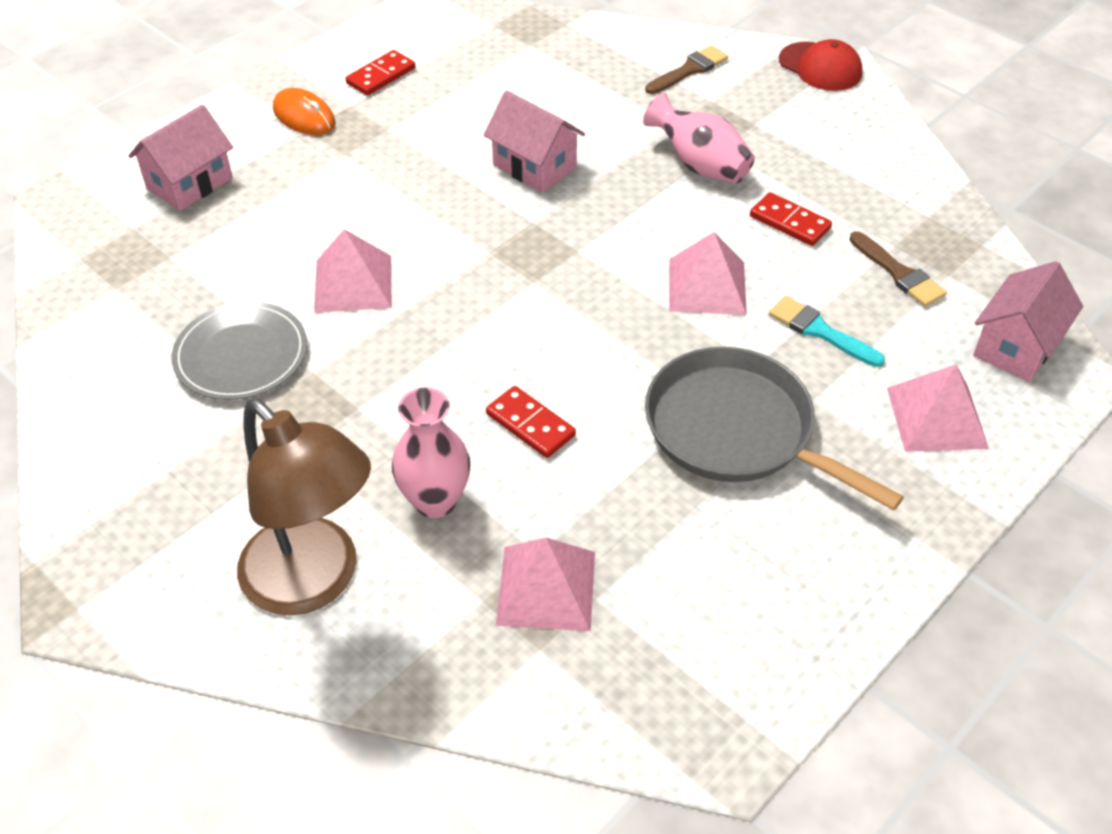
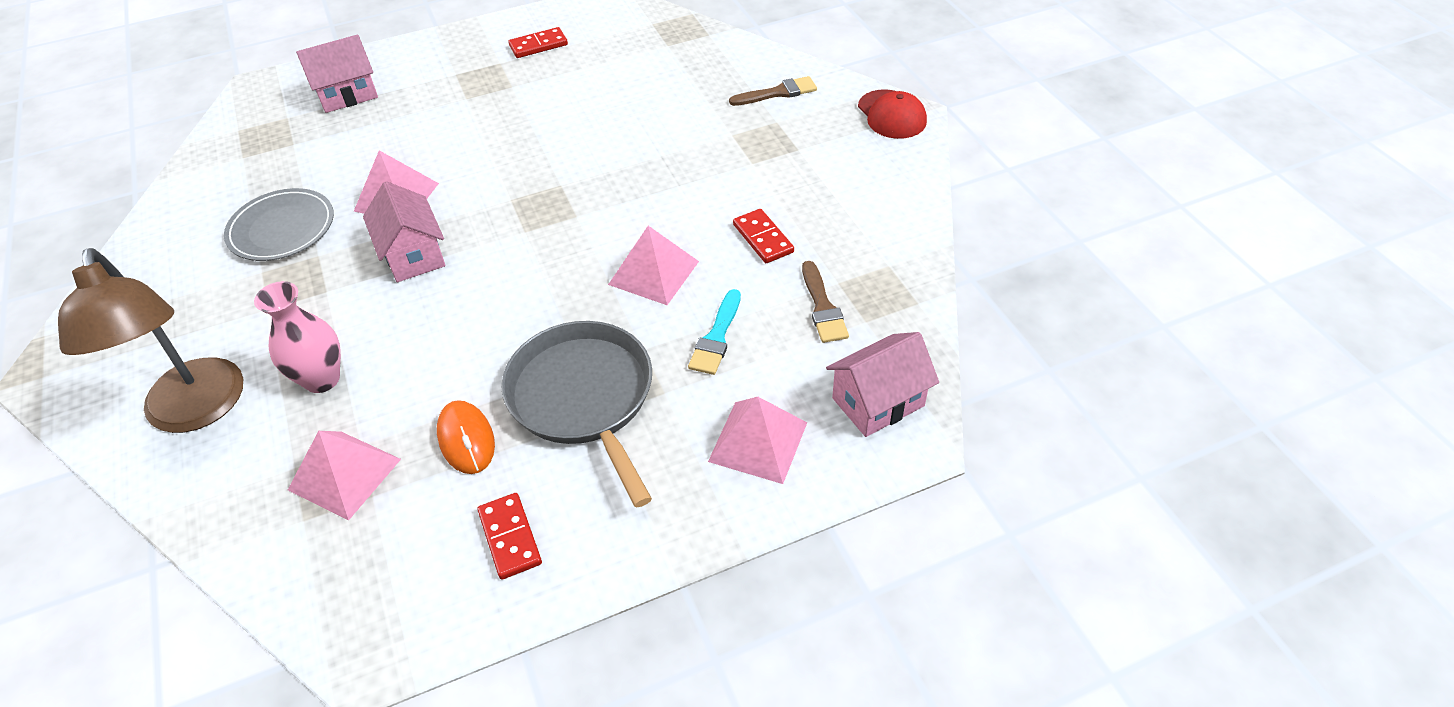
camera: 25 degrees right, 0 degrees up
orange mouse [273,88,336,135] -> orange mouse moved to [437,400,495,474]
pink house [484,90,585,193] -> pink house moved to [363,181,446,282]
red domino [486,386,576,458] -> red domino moved to [477,493,542,580]
pink vase [643,93,755,184] -> none
turquoise brush [769,296,885,367] -> turquoise brush turned 135 degrees counterclockwise [688,289,741,375]

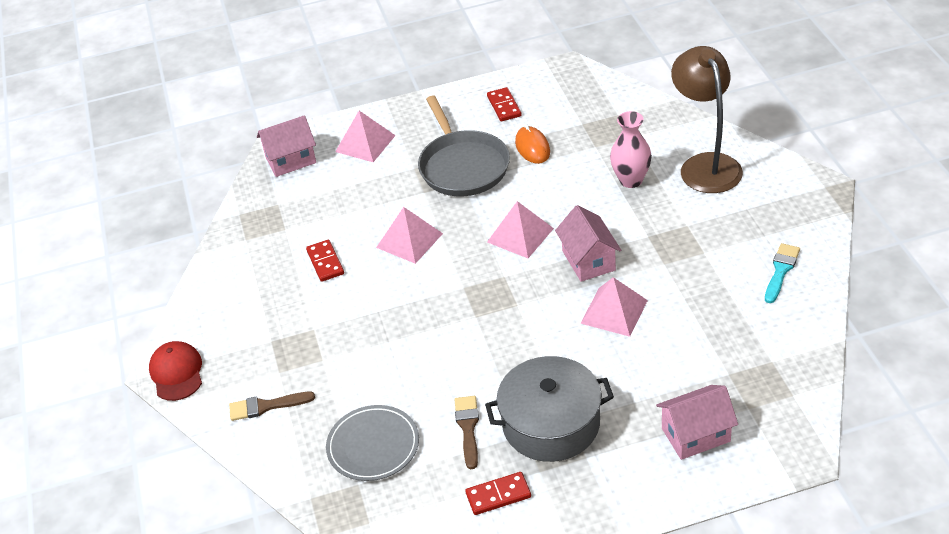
camera: 170 degrees left, 5 degrees down
grey plate [224,188,334,261] -> grey plate moved to [326,405,419,481]
pink pyramid [288,431,401,520] -> pink pyramid moved to [487,201,554,258]
turquoise brush [688,289,741,375] -> turquoise brush moved to [765,243,800,303]
brown brush [802,261,849,343] -> brown brush moved to [455,396,479,469]
none -> grey pot [485,356,614,462]

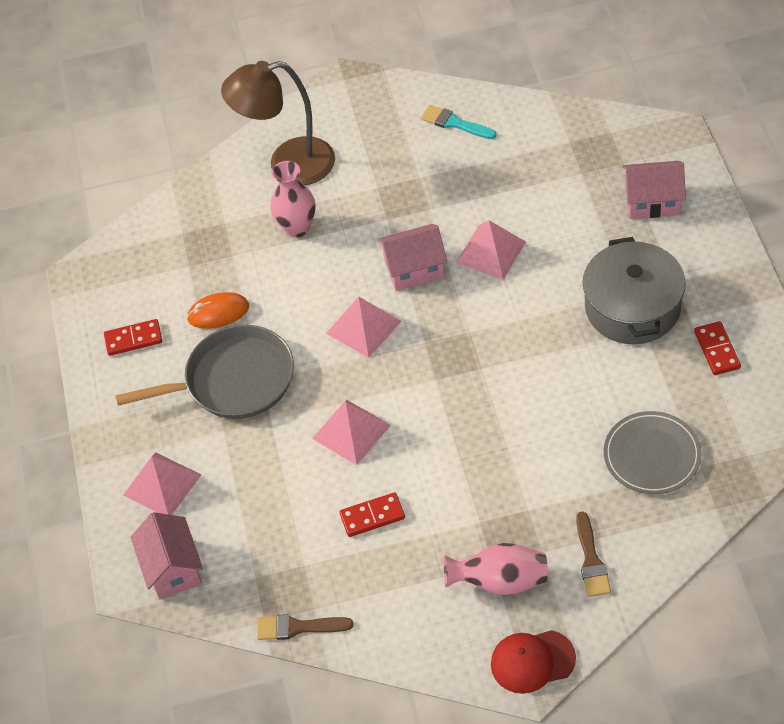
camera: 85 degrees left, 10 degrees up
brown brush [455,396,479,469] -> brown brush moved to [257,614,353,640]
pink house [656,385,738,460] -> pink house turned 75 degrees counterclockwise [622,161,686,219]
none -> pink vase [444,543,548,596]

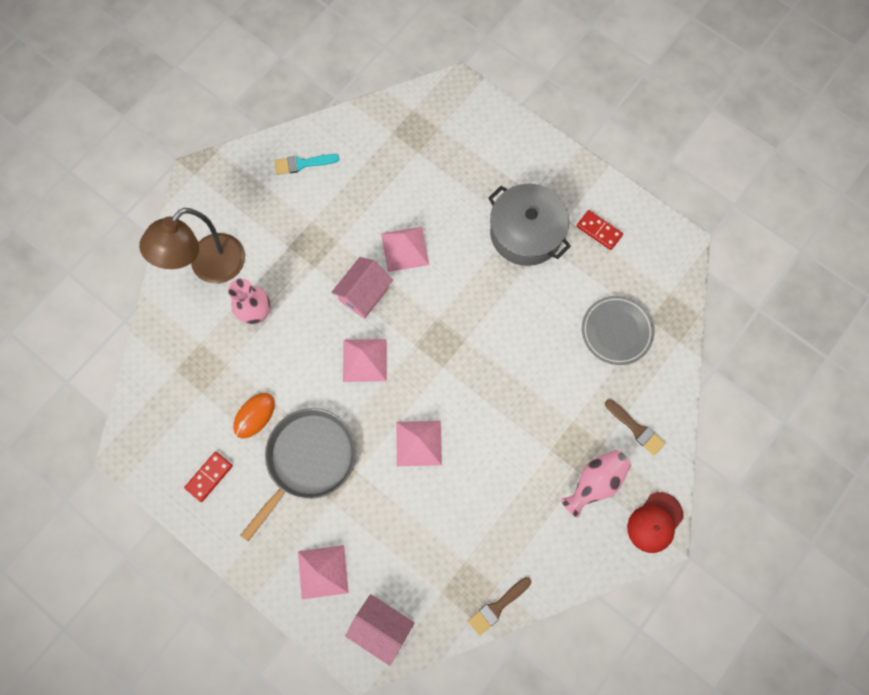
camera: 45 degrees left, 20 degrees up
red domino [340,492,405,537] -> none
pink house [622,161,686,219] -> none

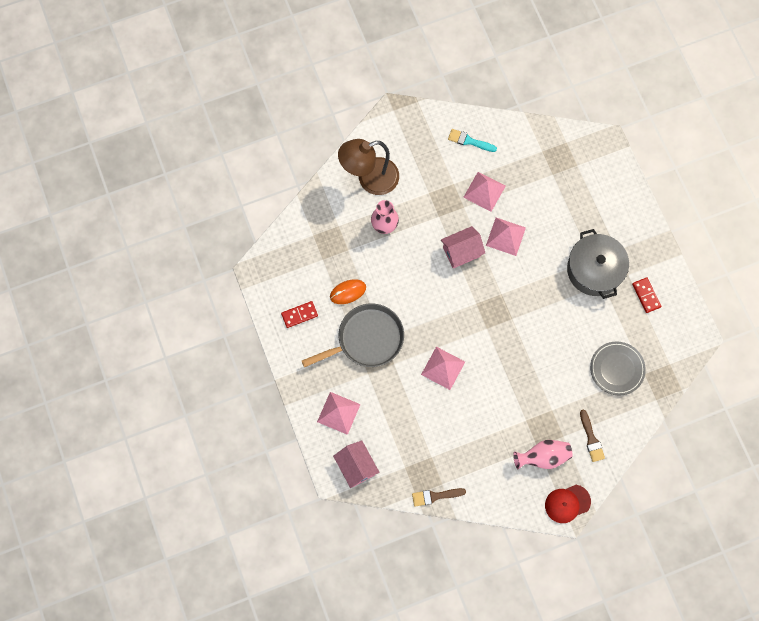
camera: 30 degrees right, 0 degrees up
pink pyramid [343,339,387,382] -> pink pyramid moved to [463,172,506,212]

